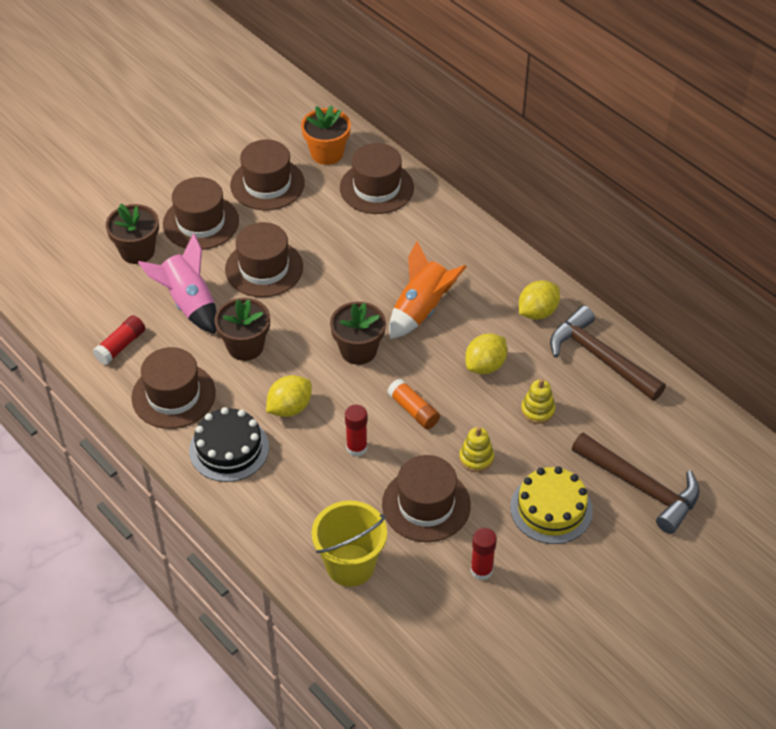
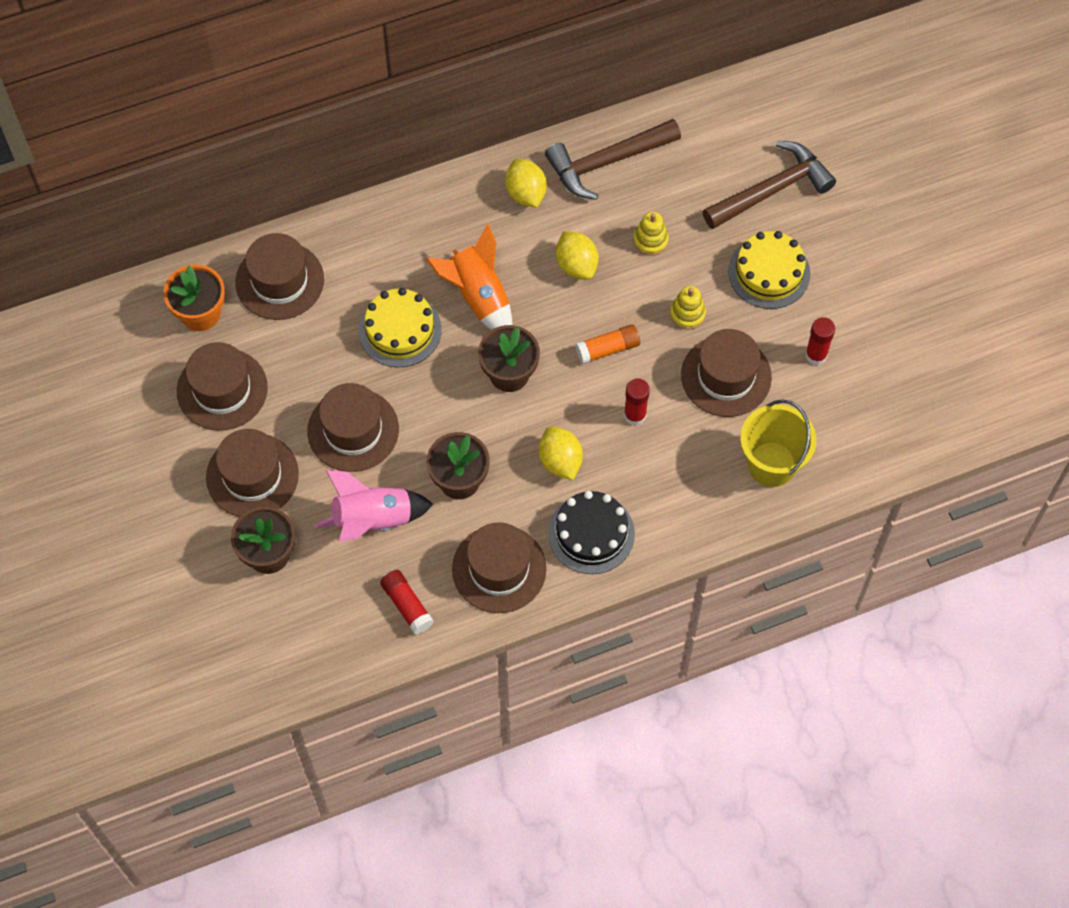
camera: 70 degrees left, 15 degrees up
none -> yellow cake [359,288,442,367]

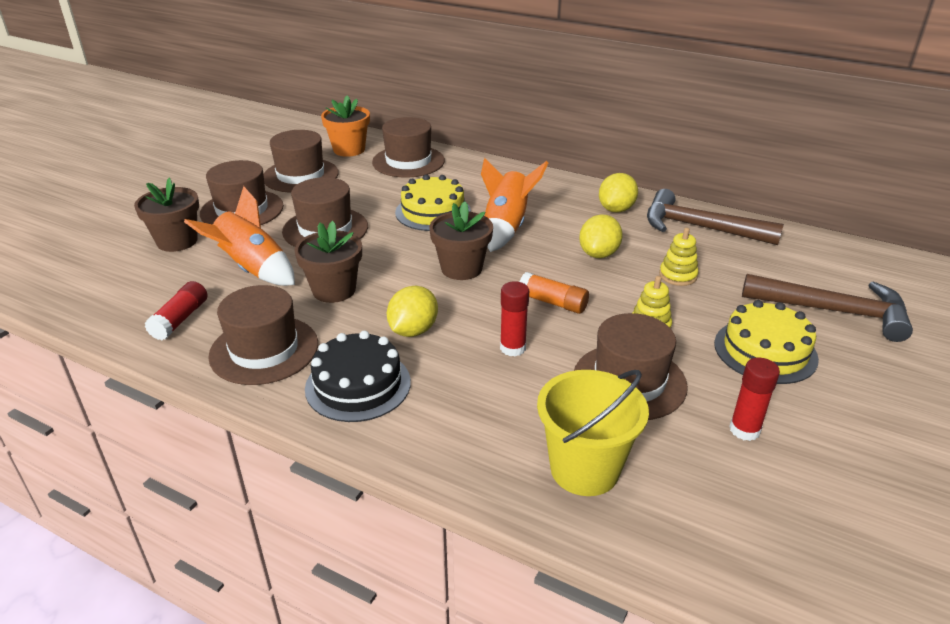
camera: 50 degrees right, 30 degrees down
pink rocket [314,470,433,542] -> orange rocket [184,186,295,286]

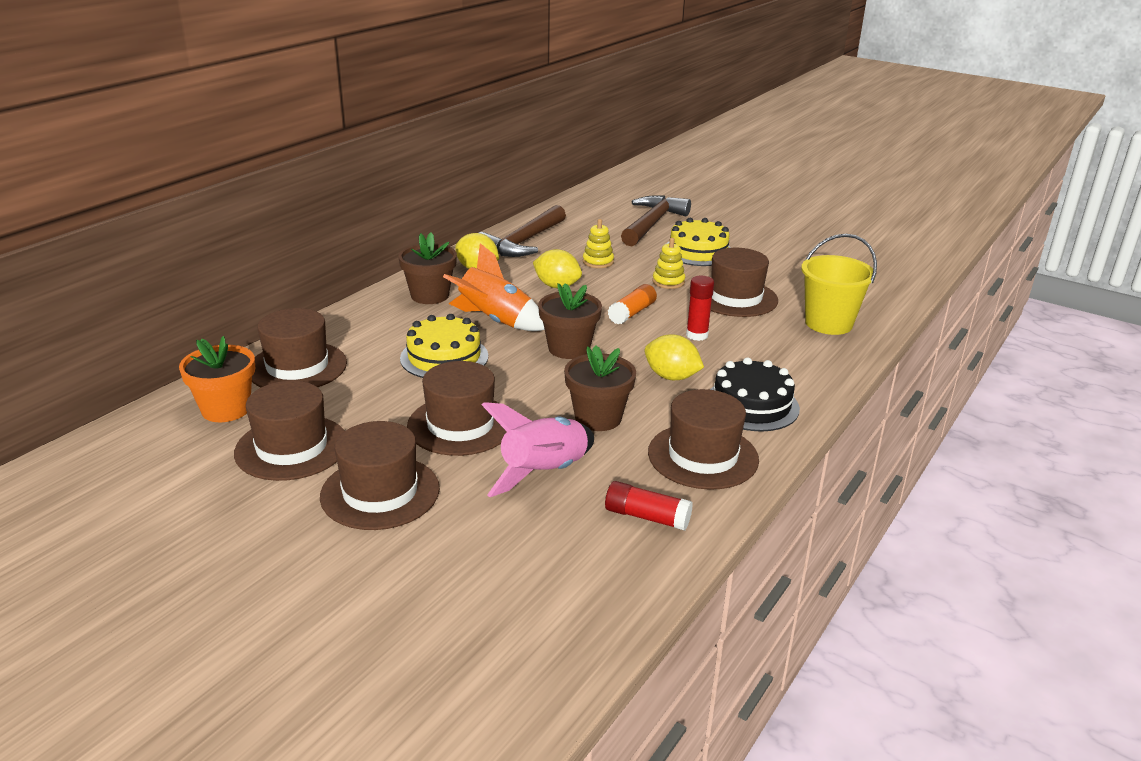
camera: 85 degrees left, 5 degrees down
brown flower pot [134,177,199,252] -> brown flower pot moved to [398,233,457,304]
orange rocket [184,186,295,286] -> pink rocket [482,402,594,497]
red glue stick [729,358,780,441] -> none

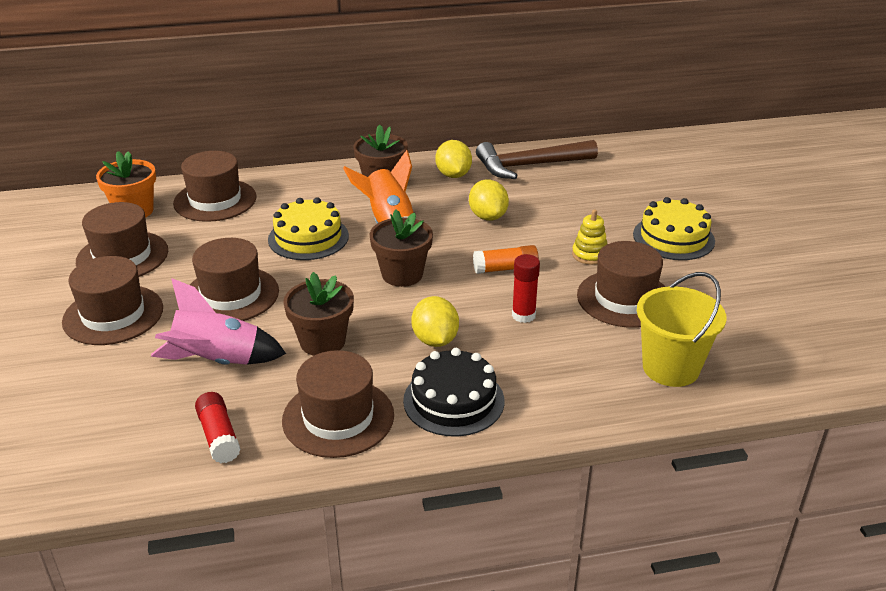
camera: 45 degrees right, 5 degrees up
yellow stacking toy [583,219,614,268] -> none
brown hammer [621,195,691,246] -> none

